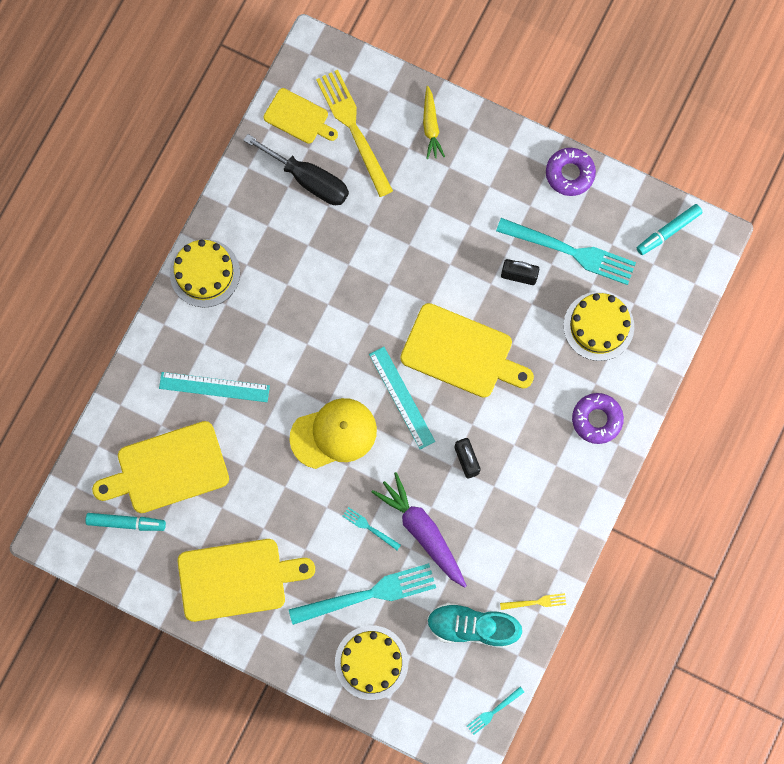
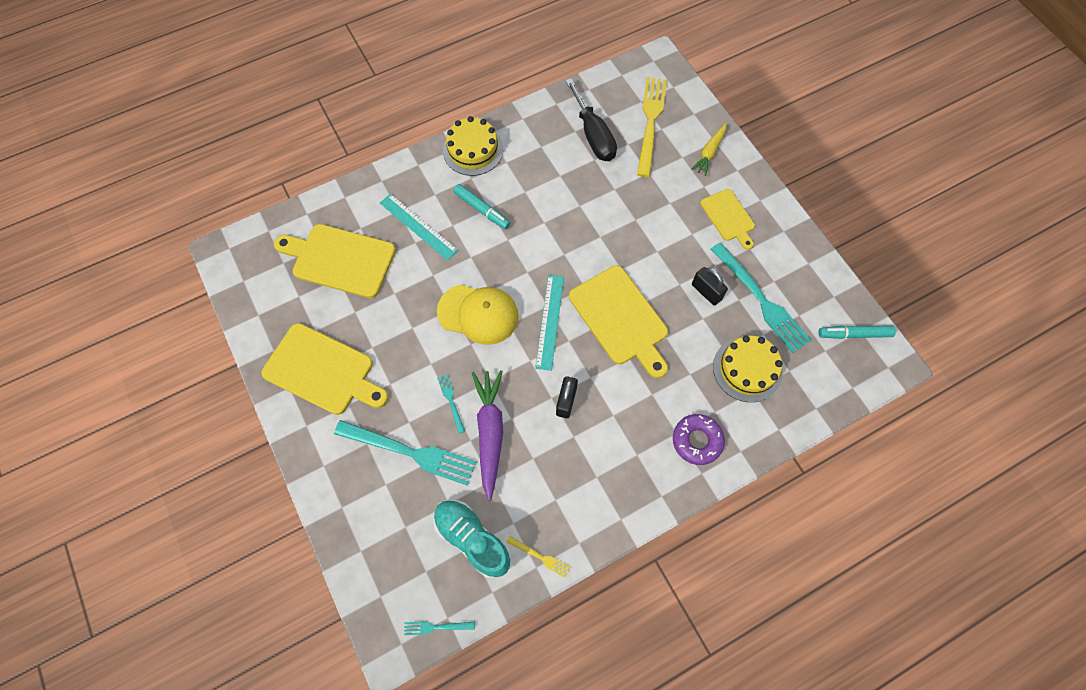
camera: 35 degrees right, 10 degrees down
turquoise marker [85,513,166,531] -> turquoise marker moved to [453,184,510,229]
yellow cutting board [264,88,338,144] -> yellow cutting board moved to [700,189,755,250]
yellow cake [335,625,408,700] -> none
purple donut [546,148,596,196] -> none

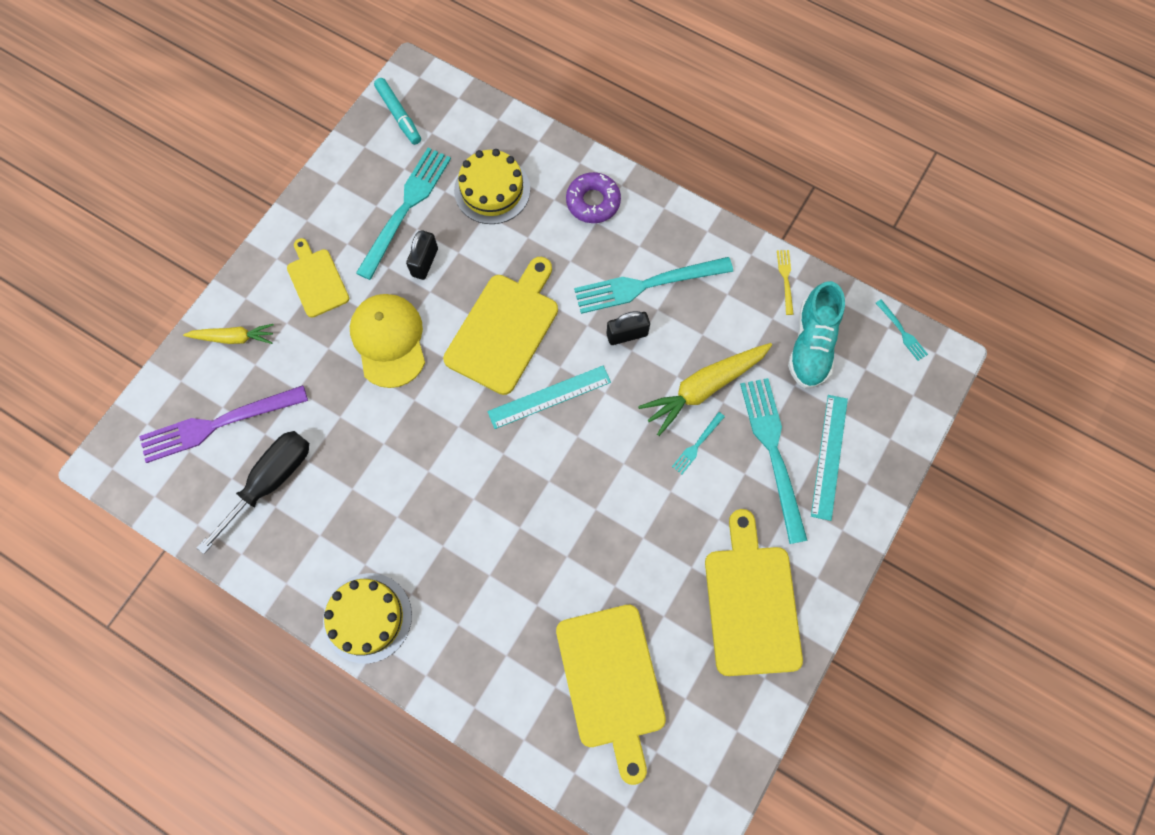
camera: 120 degrees left, 5 degrees up
turquoise ruler [380,193,458,260] -> turquoise ruler moved to [811,395,848,521]
yellow cap [437,285,519,345] -> yellow cap moved to [350,294,425,388]
turquoise marker [453,184,510,229] -> none
purple carrot [472,370,503,501] -> yellow carrot [638,343,772,436]
yellow fork [637,77,667,177] -> purple fork [139,385,308,463]
yellow cutting board [700,189,755,250] -> yellow cutting board turned 60 degrees counterclockwise [287,238,349,318]
none -> turquoise fork [574,257,733,314]

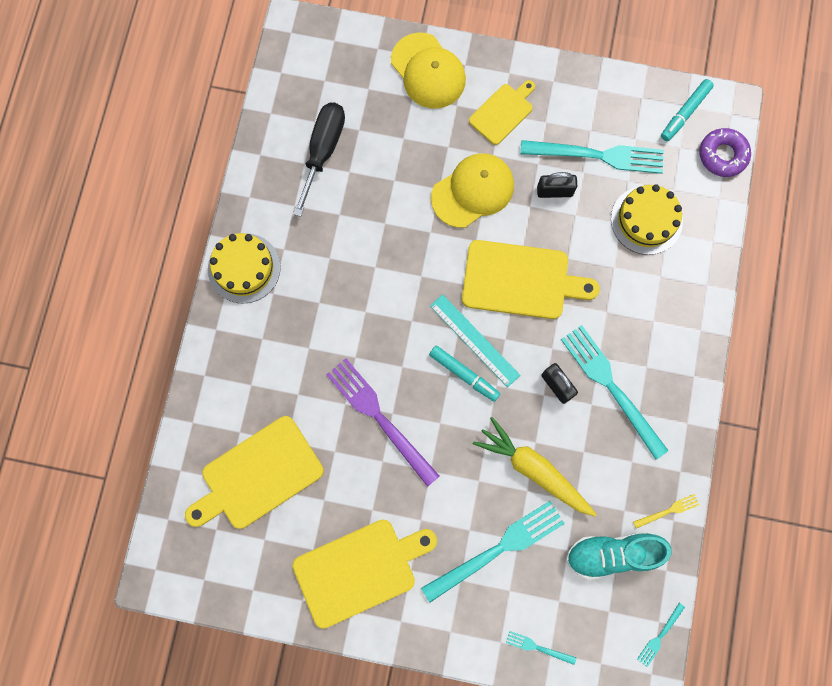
camera: 70 degrees right, 5 degrees up
purple fork [139,385,308,463] -> purple fork moved to [326,358,439,487]
yellow carrot [183,324,274,344] -> yellow cap [391,32,466,109]
black screwdriver [197,431,309,554] -> black screwdriver turned 90 degrees counterclockwise [293,103,345,217]
purple donut [566,172,621,223] -> purple donut moved to [700,128,751,177]
turquoise fork [672,412,725,474] -> turquoise fork moved to [506,631,577,665]
turquoise ruler [811,395,848,521] -> none
none -> turquoise marker [429,346,500,402]

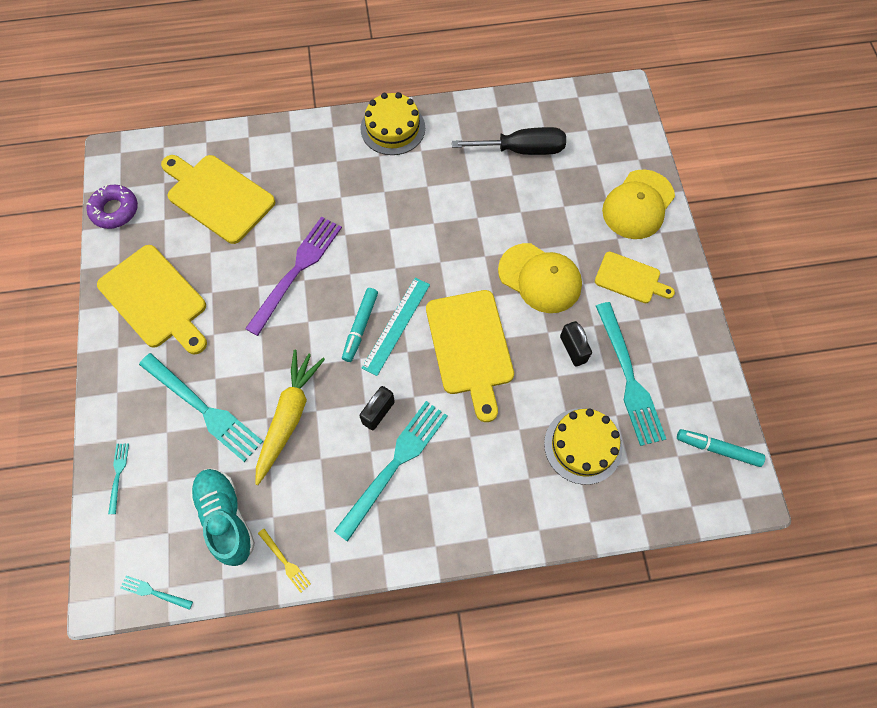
camera: 70 degrees right, 10 degrees down
purple donut [700,128,751,177] -> purple donut moved to [86,184,138,229]

